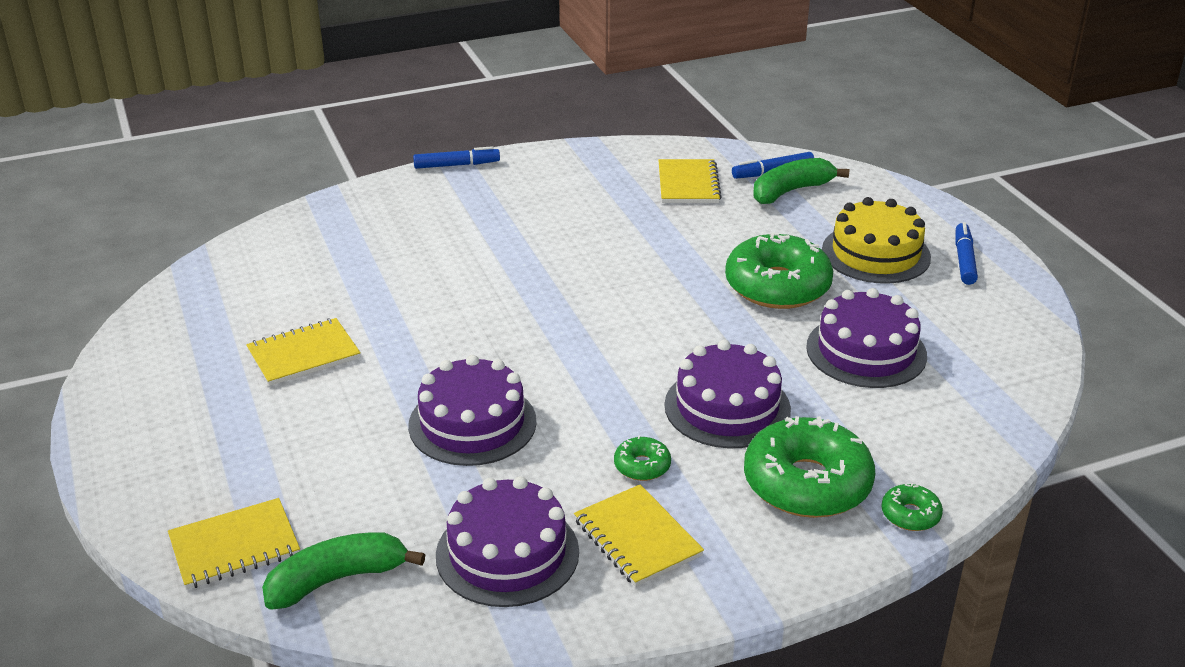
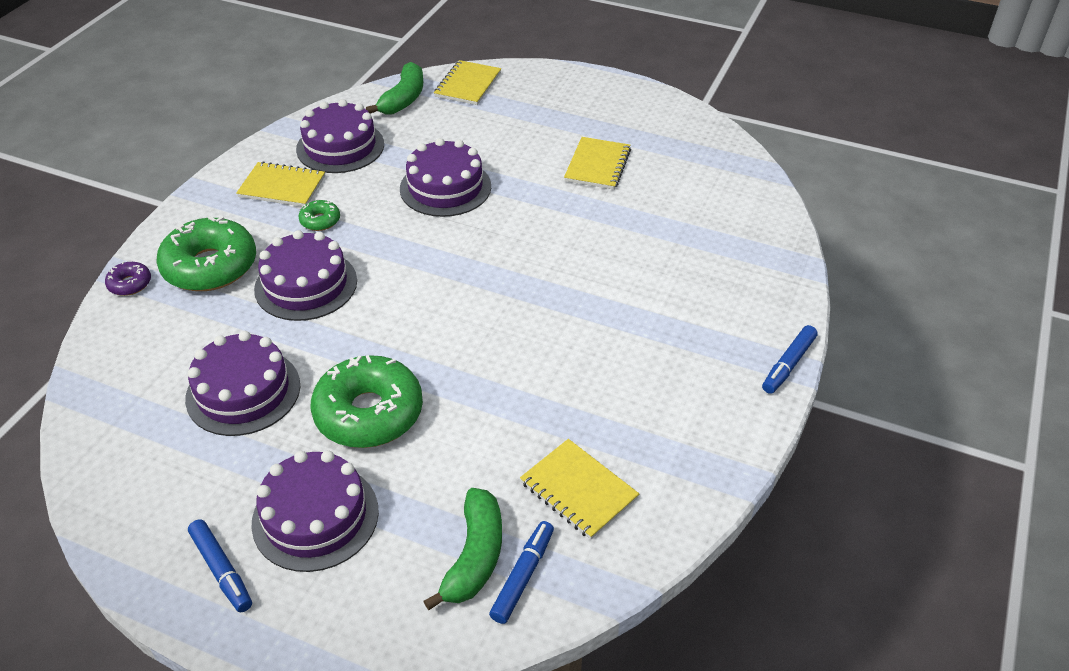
camera: 135 degrees right, 10 degrees up
yellow cake [822,197,931,284] -> purple cake [251,450,379,572]
green donut [881,483,943,531] -> purple donut [105,262,151,296]

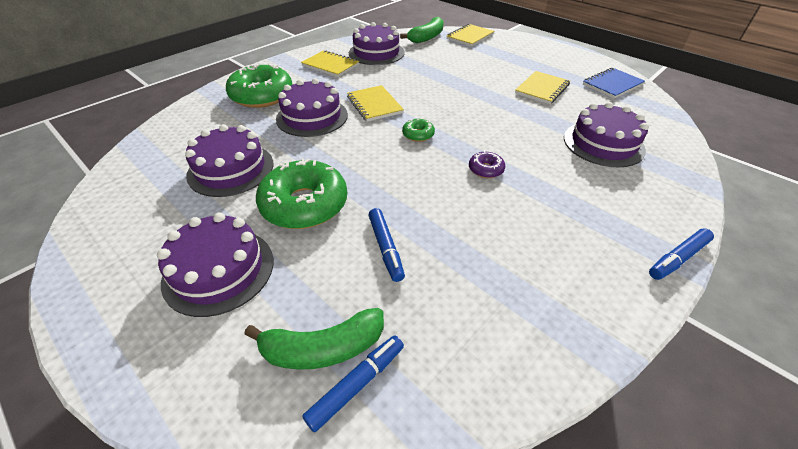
camera: 20 degrees right, 0 degrees up
purple donut [105,262,151,296] -> purple donut moved to [469,151,505,178]
blue marker [188,519,252,612] -> blue marker moved to [368,208,405,282]
green donut [299,200,340,231] -> green donut moved to [402,119,435,142]
purple cake [400,138,491,217] -> purple cake moved to [564,102,649,167]
green banana [424,488,502,610] -> green banana turned 45 degrees clockwise [244,308,384,370]
yellow notebook [520,439,639,539] -> yellow notebook moved to [347,85,404,122]
none -> blue notebook [583,68,645,98]

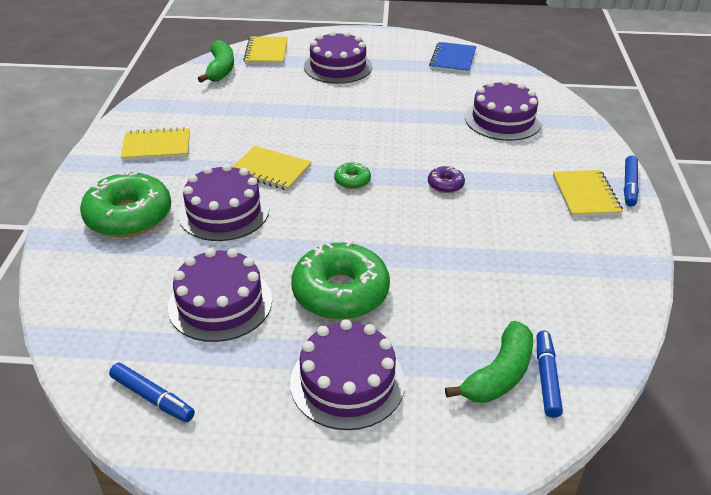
camera: 40 degrees left, 5 degrees down
purple cake [349,22,405,65] -> purple cake moved to [304,31,372,84]
blue marker [368,208,405,282] -> blue marker moved to [109,363,195,422]
yellow notebook [515,71,570,104] -> yellow notebook moved to [553,170,623,217]

